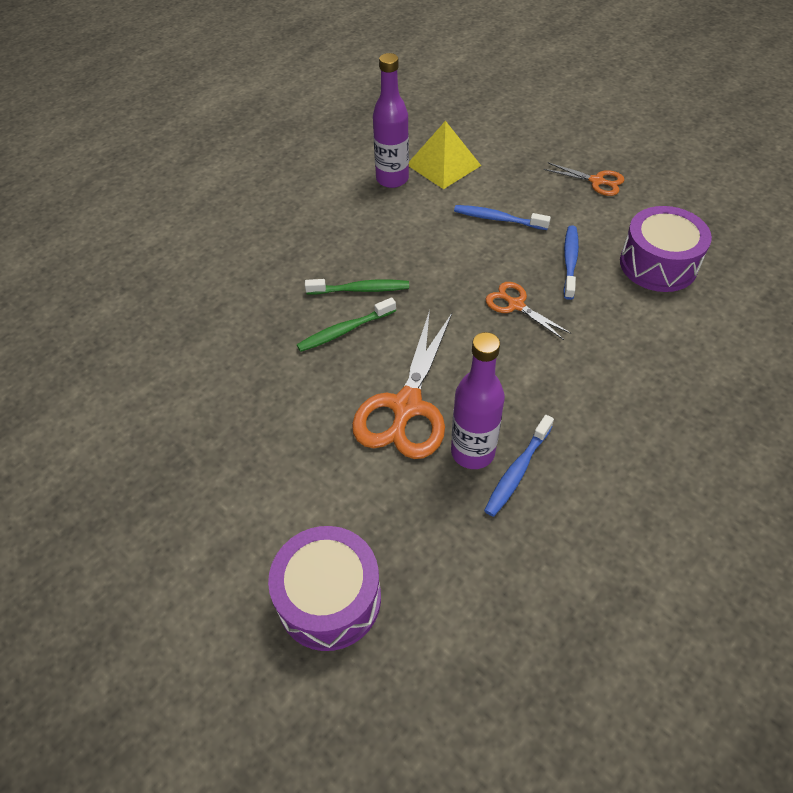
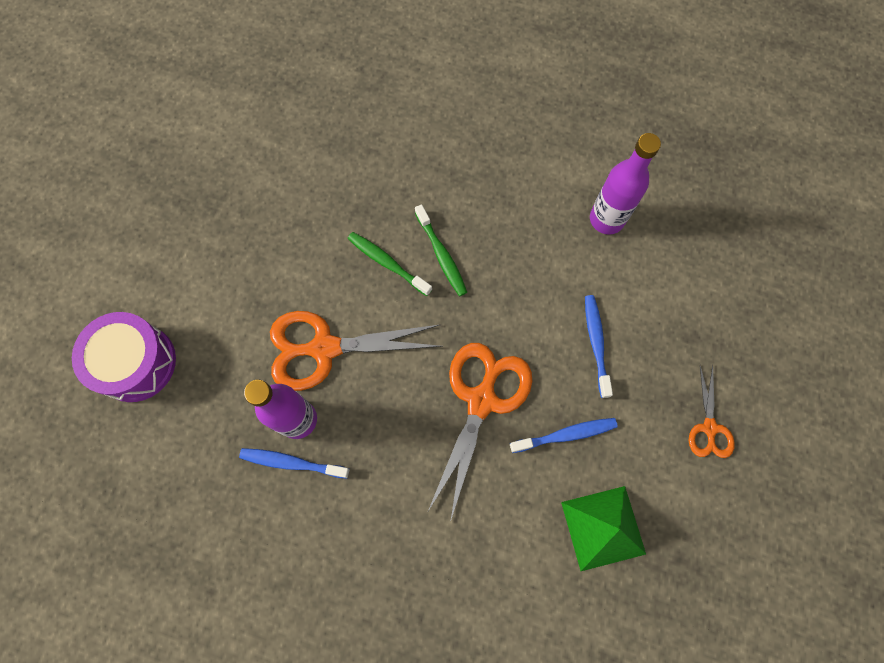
camera: 65 degrees right, 20 degrees up
yellow pyramid [409,121,481,189] -> none
orange scissors [486,282,571,340] -> orange scissors [427,343,533,522], size x1.88
purple drum [620,206,712,292] -> green pyramid [561,486,646,571]

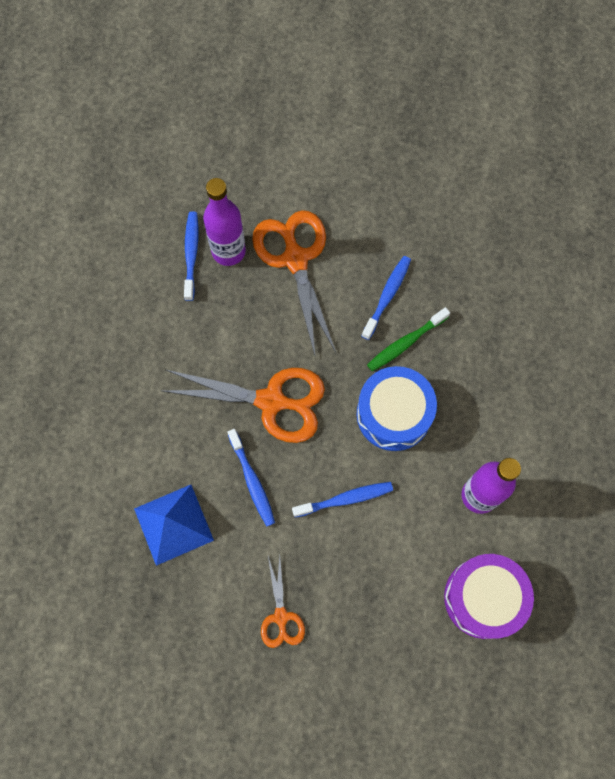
camera: 80 degrees right, 0 degrees up
purple drum [72,312,176,402] -> purple drum moved to [444,554,534,639]
green toothbrush [348,232,432,296] -> blue toothbrush [361,256,411,340]
green pyramid [561,486,646,571] -> blue pyramid [134,485,214,566]
orange scissors [689,365,735,458] -> orange scissors turned 90 degrees counterclockwise [261,556,305,648]
none -> blue drum [357,366,437,451]

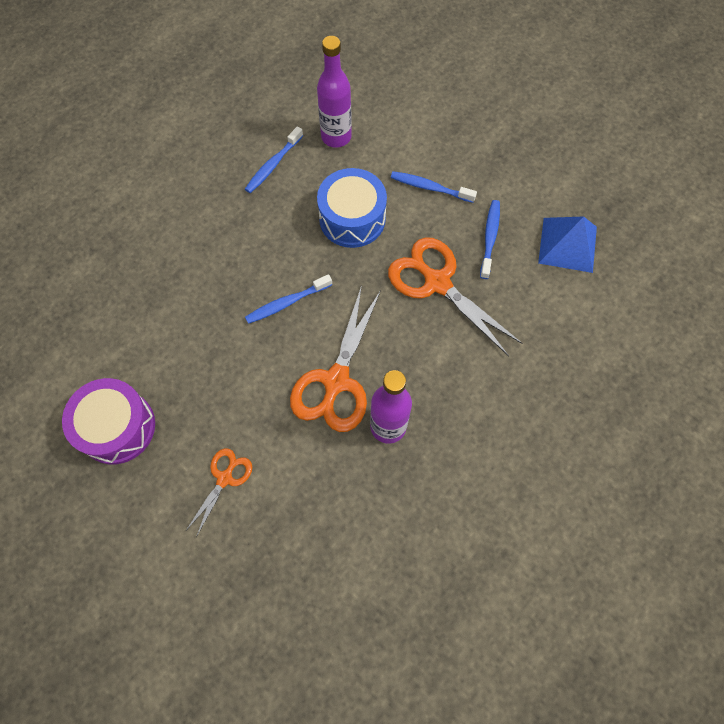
camera: 145 degrees left, 5 degrees down
blue toothbrush [184,211,198,301] -> blue toothbrush moved to [245,126,303,193]
orange scissors [261,556,305,648] -> orange scissors moved to [186,448,252,537]
green toothbrush [367,307,450,371] -> none
purple drum [444,554,534,639] -> purple drum moved to [62,378,155,464]

